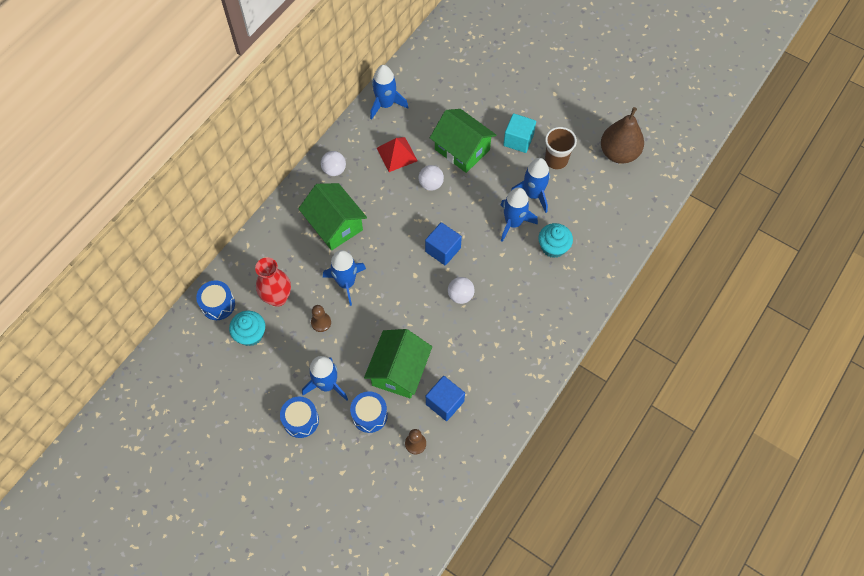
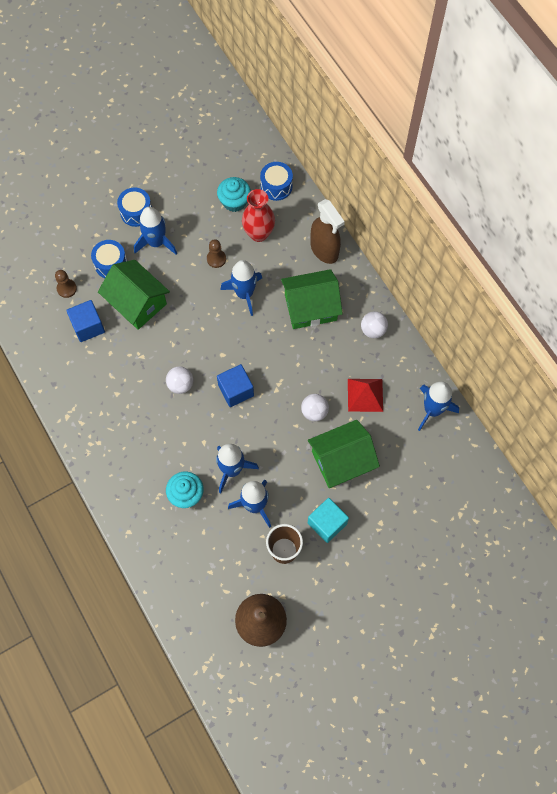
camera: 115 degrees right, 5 degrees up
none -> brown spray bottle [311,199,345,264]

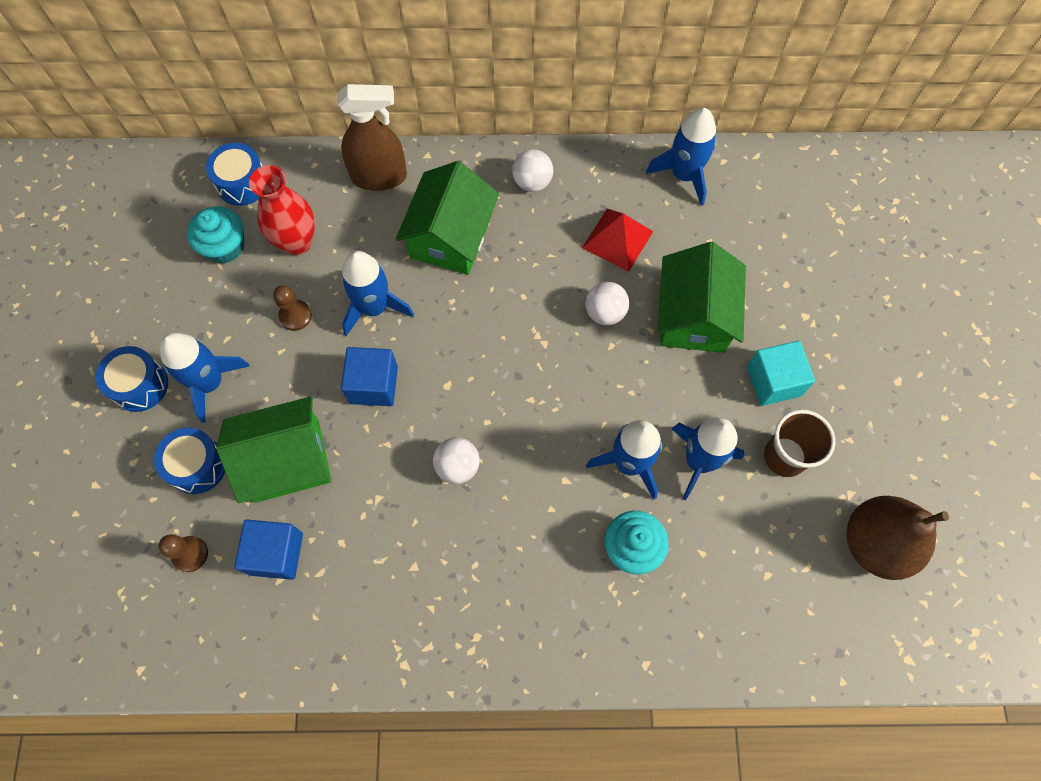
camera: 60 degrees left, 0 degrees up
blue cube [217,364,254,407] -> blue cube moved to [341,347,398,406]

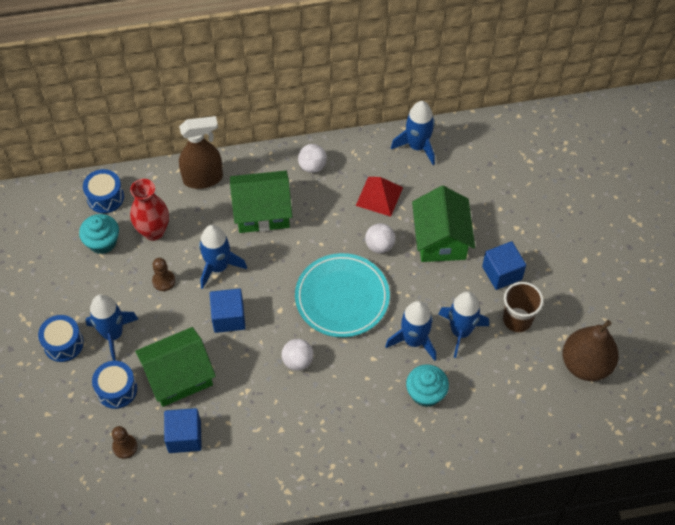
camera: 10 degrees left, 10 degrees down
green house [396,161,499,275] -> green house turned 75 degrees clockwise [230,171,293,233]
turquoise cube [747,341,815,406] -> blue cube [482,241,526,290]
none -> turquoise plate [295,253,390,337]

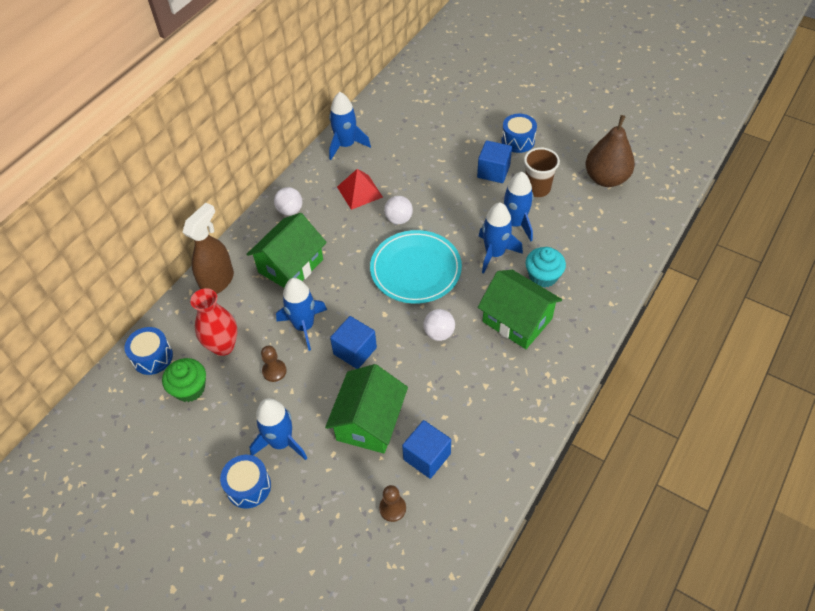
camera: 45 degrees left, 5 degrees down
turquoise cupcake [79,214,119,254] -> green cupcake [162,358,206,402]
blue drum [92,361,137,409] -> blue drum moved to [501,114,537,153]
green house [412,186,475,262] -> green house moved to [478,270,562,349]

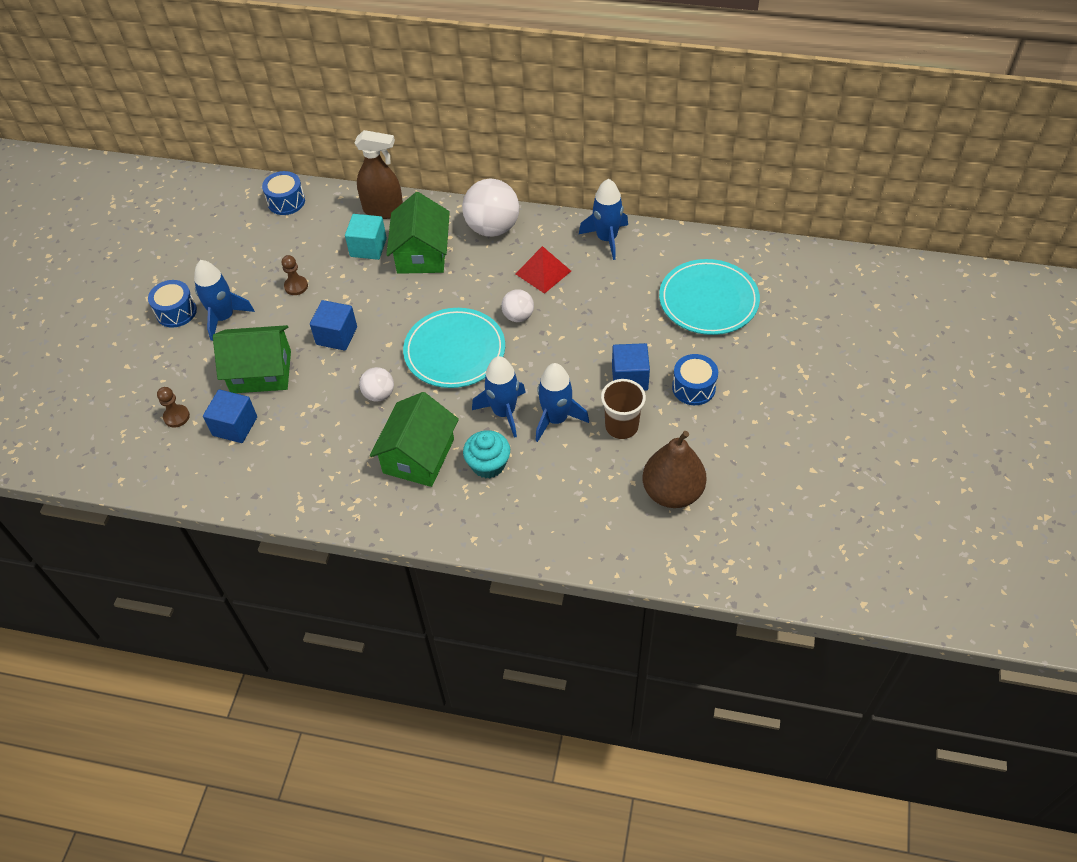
camera: 70 degrees right, 0 degrees up
green cupcake [162,358,206,402] -> none
red vase [190,288,237,356] -> none
green house [246,213,327,288] -> green house turned 75 degrees clockwise [386,192,450,274]
white ball [274,187,302,216] -> white ball [462,179,519,237], size x1.84
blue rocket [276,278,327,351] -> none
none -> turquoise cube [345,214,387,260]
none -> turquoise plate [659,259,760,335]

